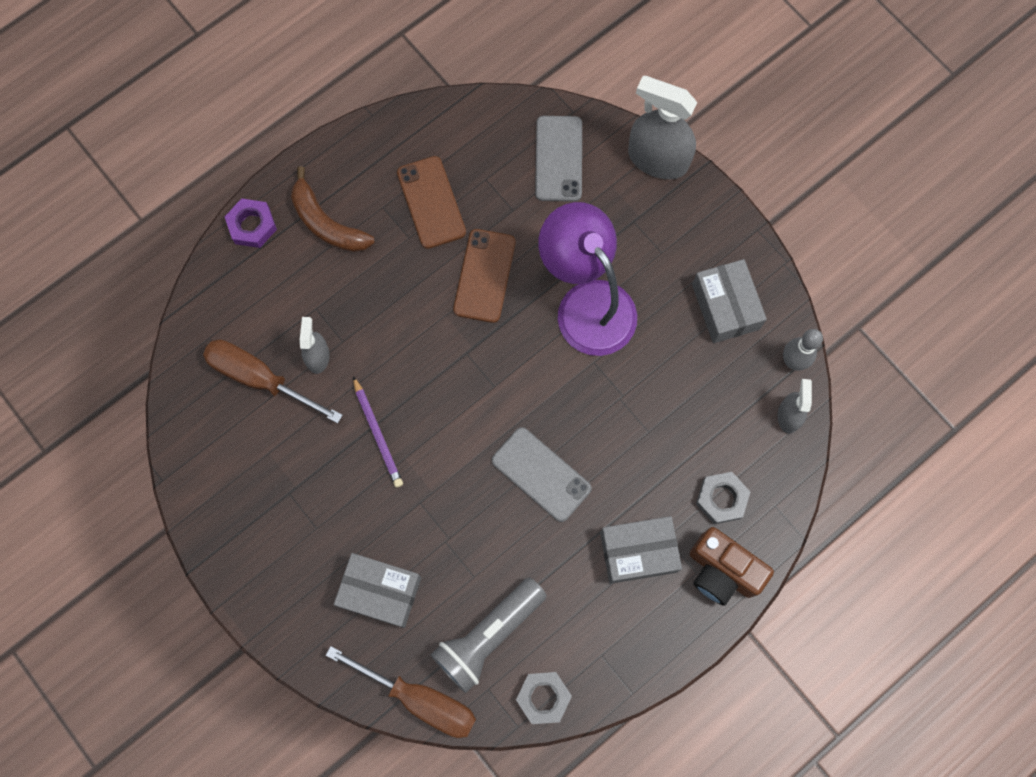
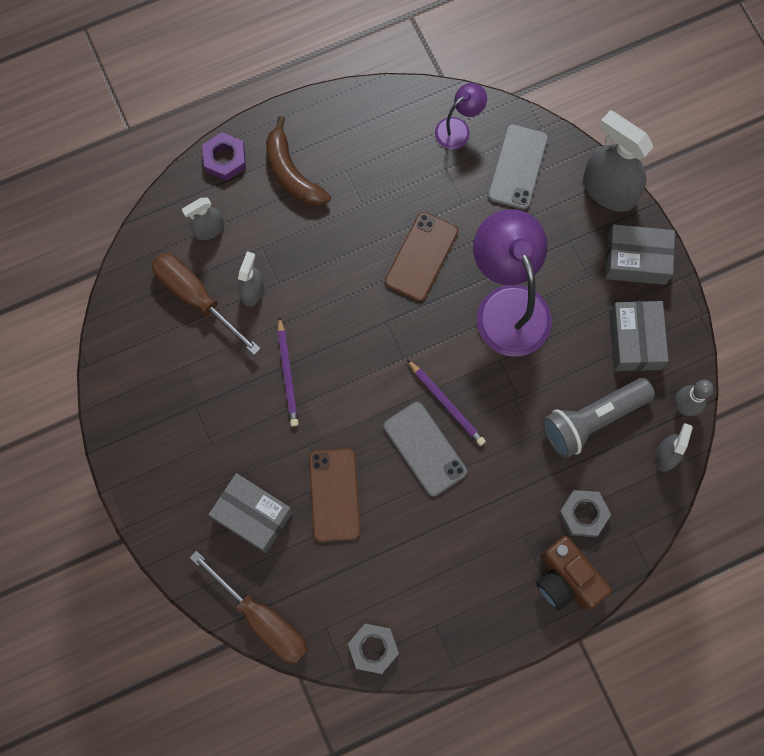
camera: 15 degrees right, 0 degrees up
brown phone [397,156,466,249] -> brown phone moved to [309,448,360,542]
grey flashlight [431,577,547,693] -> grey flashlight moved to [543,378,655,458]
grey box [600,516,682,584] -> grey box moved to [605,224,675,285]
none -> grey spray bottle [182,197,224,240]
none -> purple pencil [407,359,486,446]
none -> purple lamp [435,83,487,149]

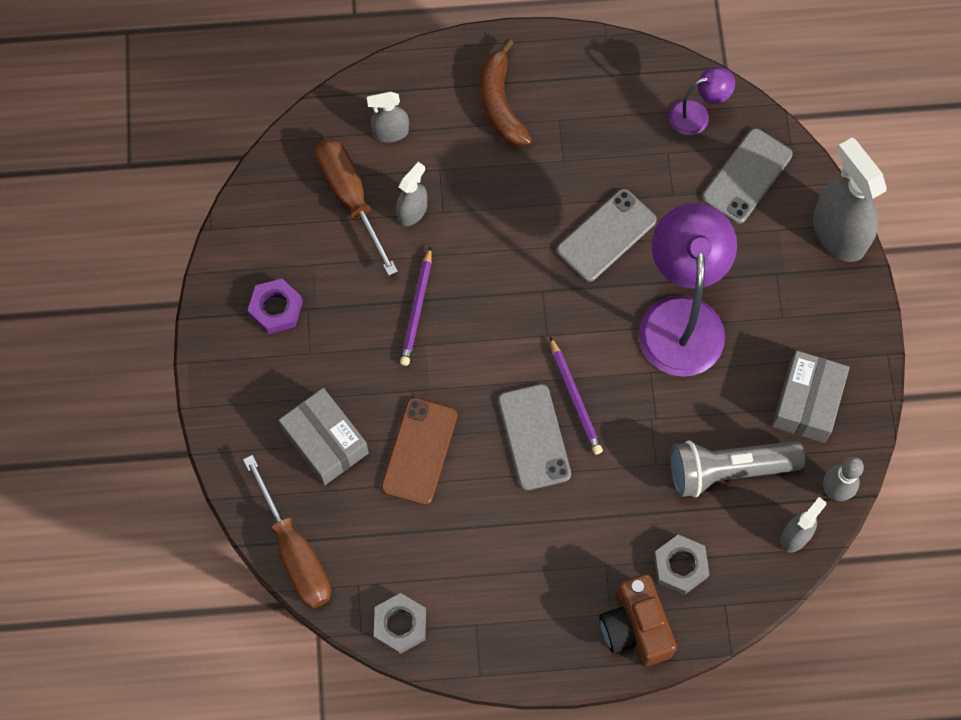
camera: 20 degrees right, 5 degrees down
purple nut [202,132,246,181] -> purple nut moved to [247,279,303,334]
brown phone [385,212,458,301] -> grey phone [557,189,657,282]
grey box [605,224,675,285] -> none

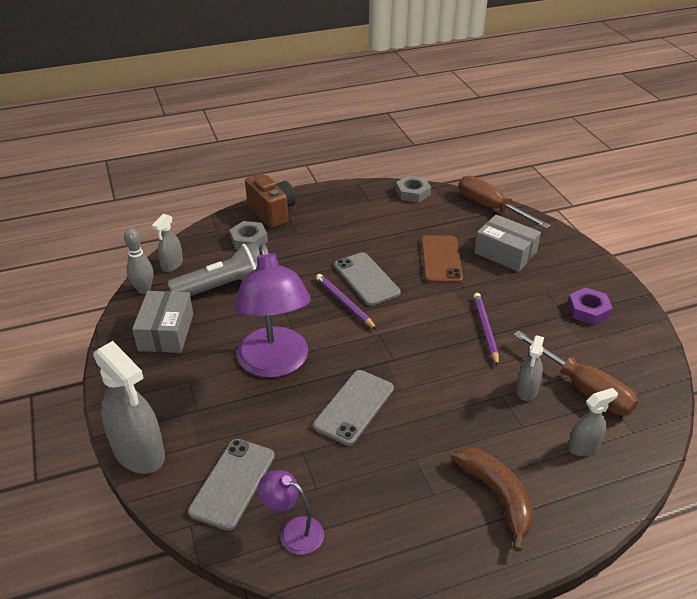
camera: 165 degrees right, 30 degrees down
purple lamp [669,67,735,135] -> purple lamp turned 60 degrees clockwise [258,470,324,555]

